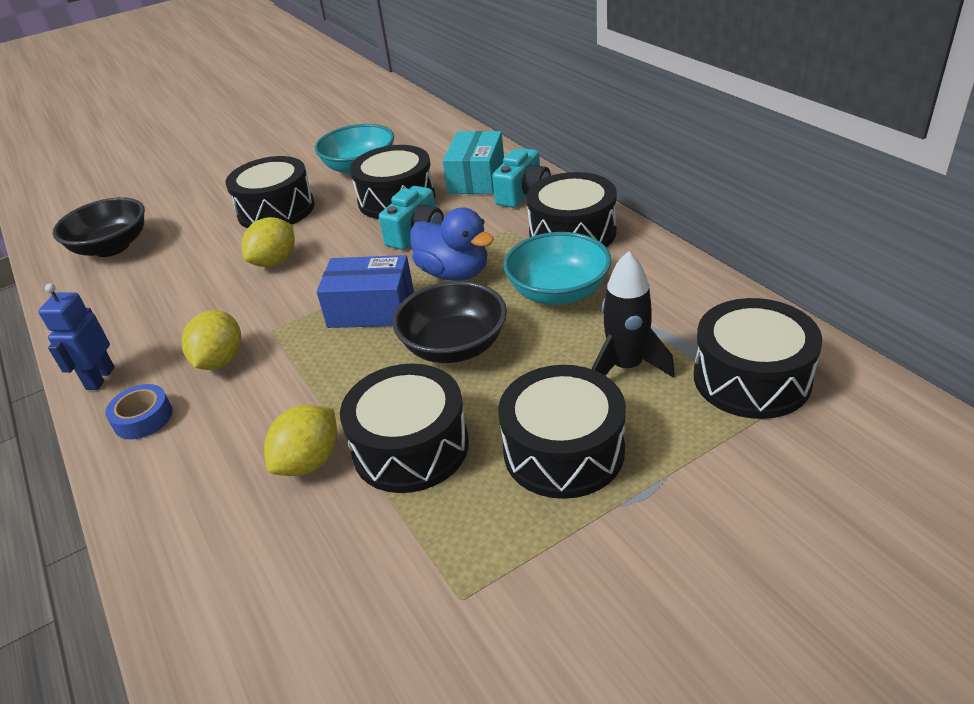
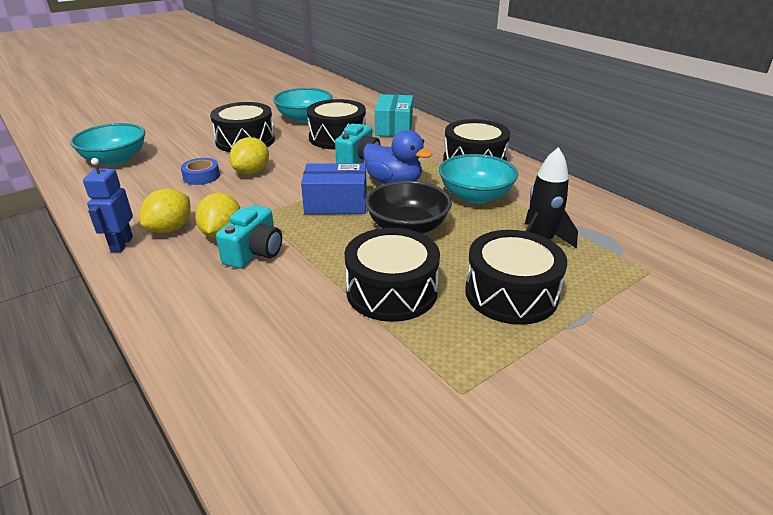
camera: 10 degrees left, 5 degrees down
black bowl [53,197,145,257] -> turquoise bowl [70,123,145,166]
blue tape [105,384,173,439] -> blue tape moved to [181,158,220,185]
yellow lemon [264,405,337,476] -> yellow lemon moved to [139,189,191,233]
turquoise camera [492,148,551,208] -> turquoise camera moved to [216,205,282,269]
black drum [694,298,822,419] -> none

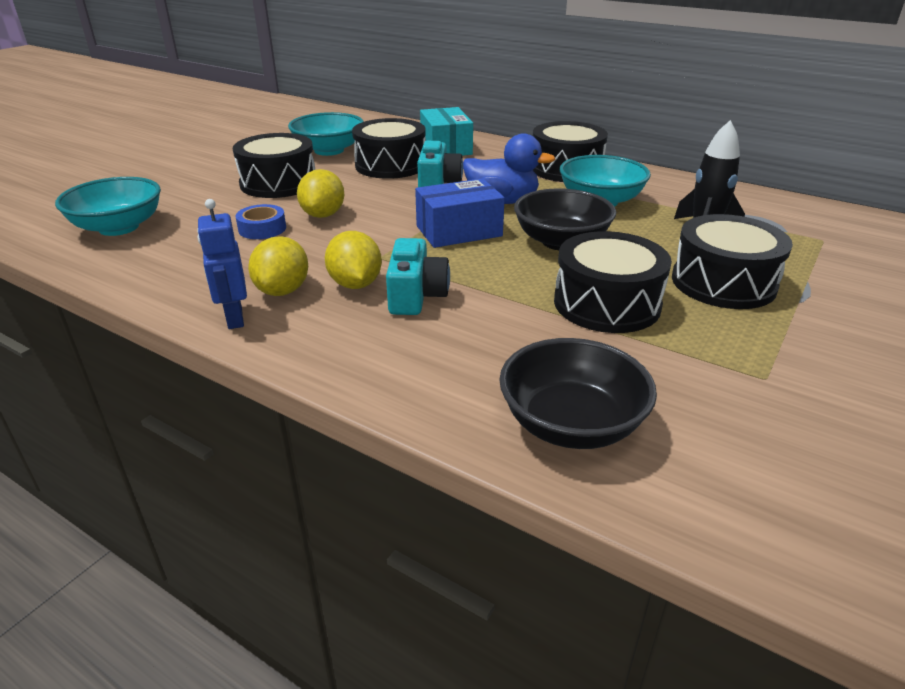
camera: 20 degrees left, 0 degrees up
none -> black bowl [499,338,657,449]

